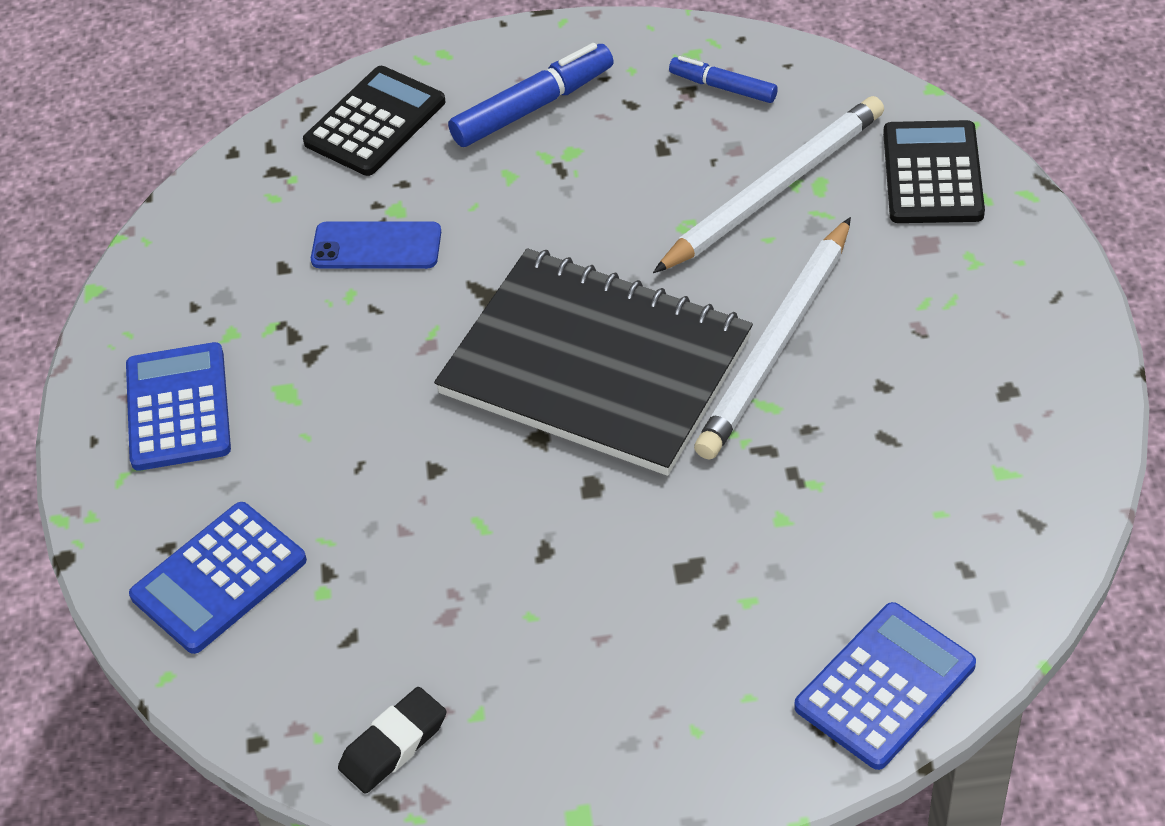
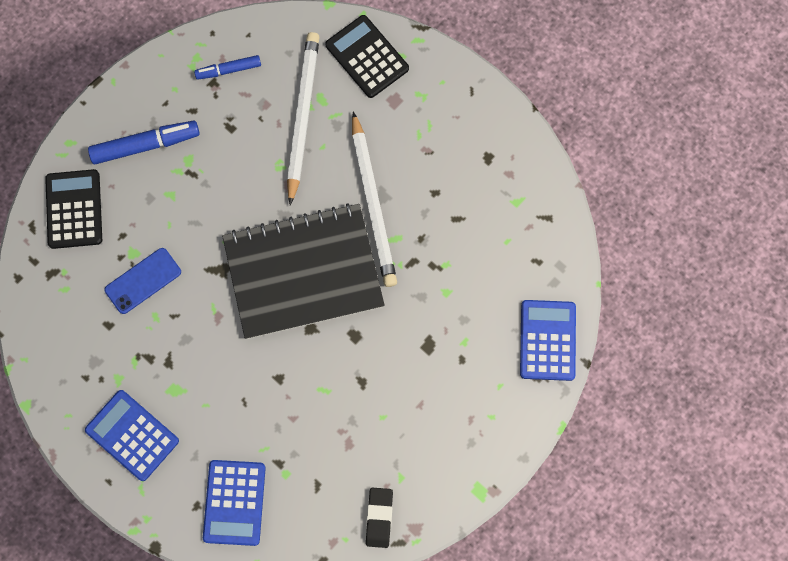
camera: 45 degrees left, 25 degrees up
blue marker [448,43,614,147] -> blue marker turned 60 degrees clockwise [88,120,200,164]

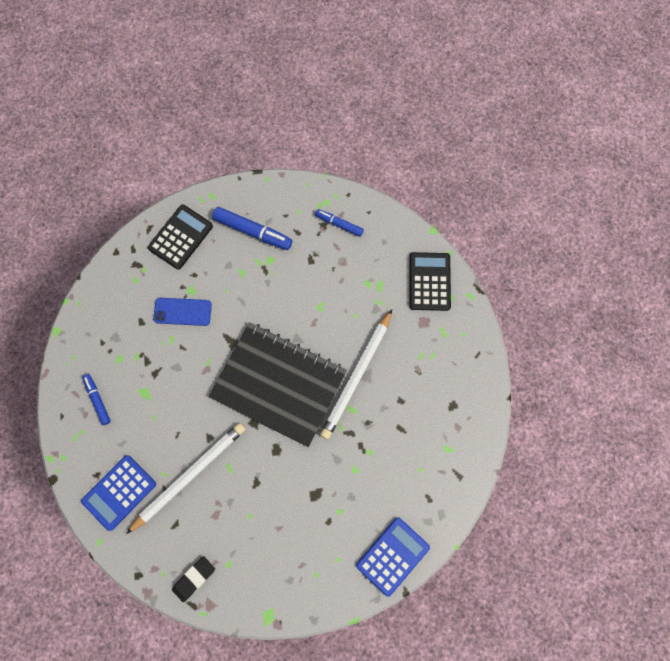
camera: 40 degrees right, 0 degrees up
blue calculator [85,390,179,481] -> blue marker [82,374,111,425]
white pencil [287,32,320,206] -> white pencil moved to [126,423,246,534]

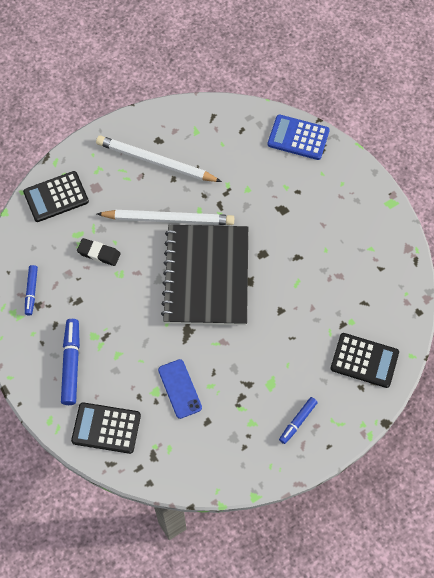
camera: 115 degrees left, 10 degrees down
blue calculator [81,455,156,531] -> black calculator [330,333,399,388]
white pencil [126,423,246,534] -> white pencil moved to [96,135,222,182]
black eraser [172,556,215,602] -> black eraser moved to [77,238,121,266]

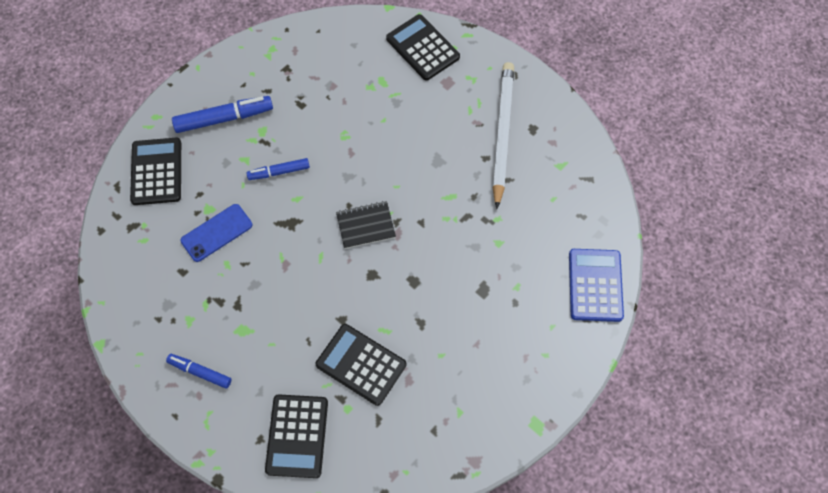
camera: 75 degrees right, 0 degrees up
blue marker [25,265,38,316] -> blue marker moved to [246,158,310,180]
black eraser [77,238,121,266] -> none
white pencil [97,210,234,225] -> none
black notebook [161,225,248,325] -> black notebook [336,201,396,249], size x0.40
none -> black calculator [316,324,406,406]

